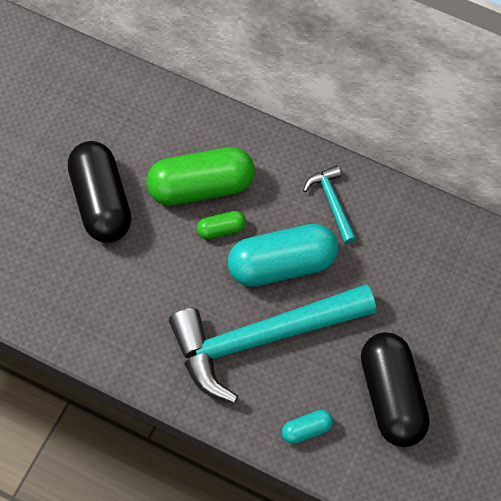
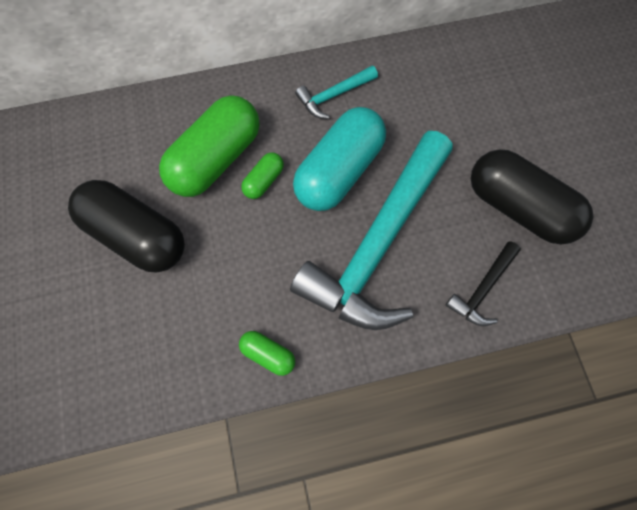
camera: 40 degrees left, 5 degrees up
turquoise capsule [282,410,333,444] -> black hammer [446,241,521,326]
turquoise hammer [303,165,357,244] -> turquoise hammer turned 60 degrees counterclockwise [295,65,378,119]
none -> green capsule [239,331,295,376]

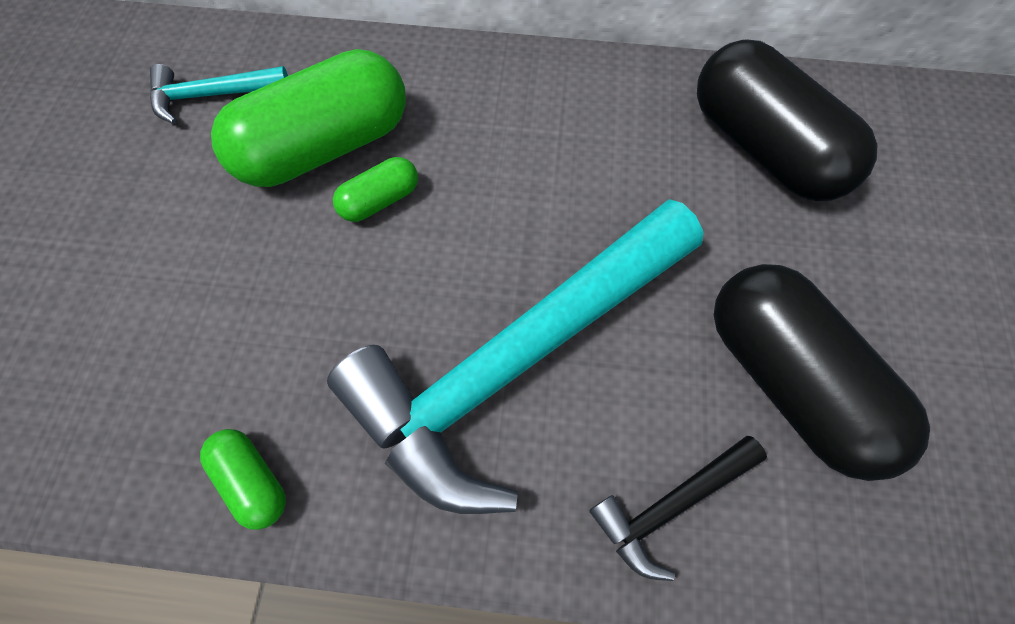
camera: 20 degrees right, 5 degrees down
black capsule [68,180,185,273] -> black capsule moved to [697,40,877,201]
turquoise capsule [293,107,386,211] -> none
turquoise hammer [295,65,378,119] -> turquoise hammer moved to [150,64,288,124]

